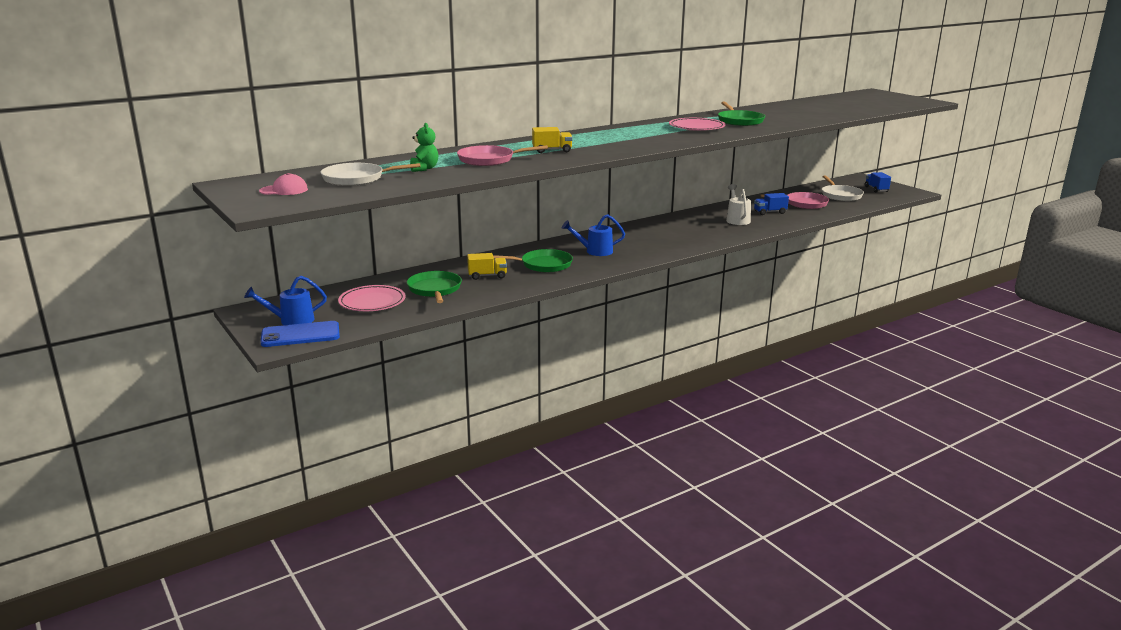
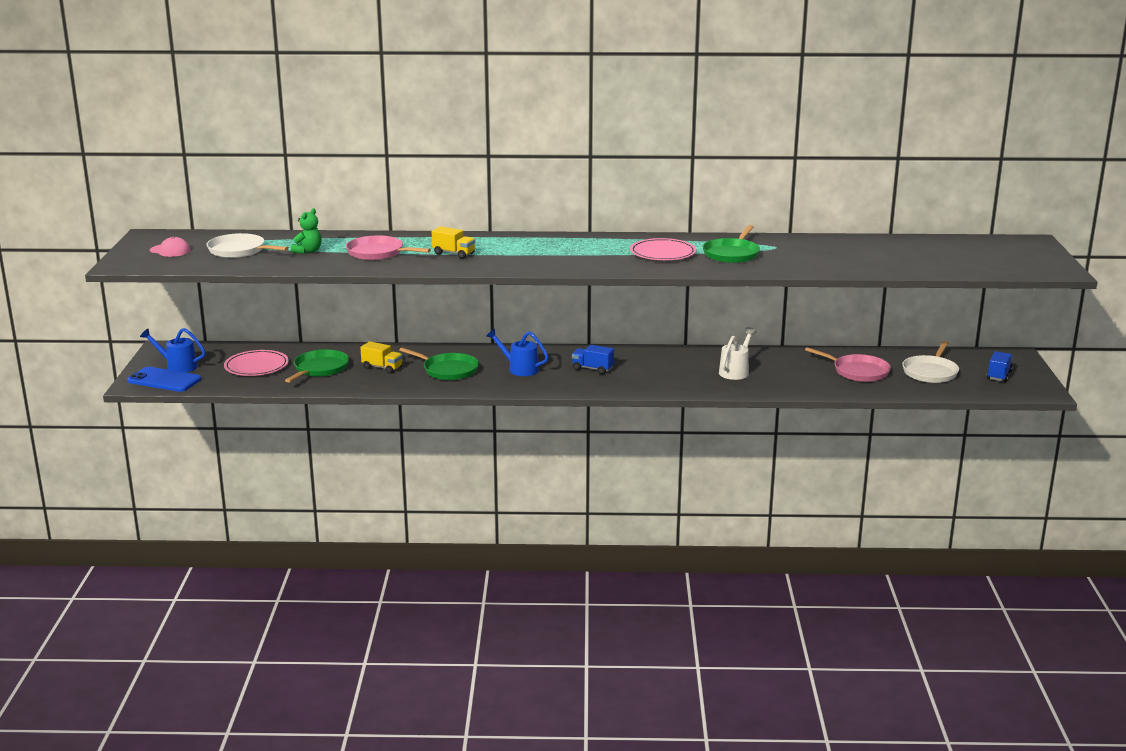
camera: 35 degrees right, 0 degrees up
blue truck [754,193,789,215] -> blue truck moved to [572,345,614,374]

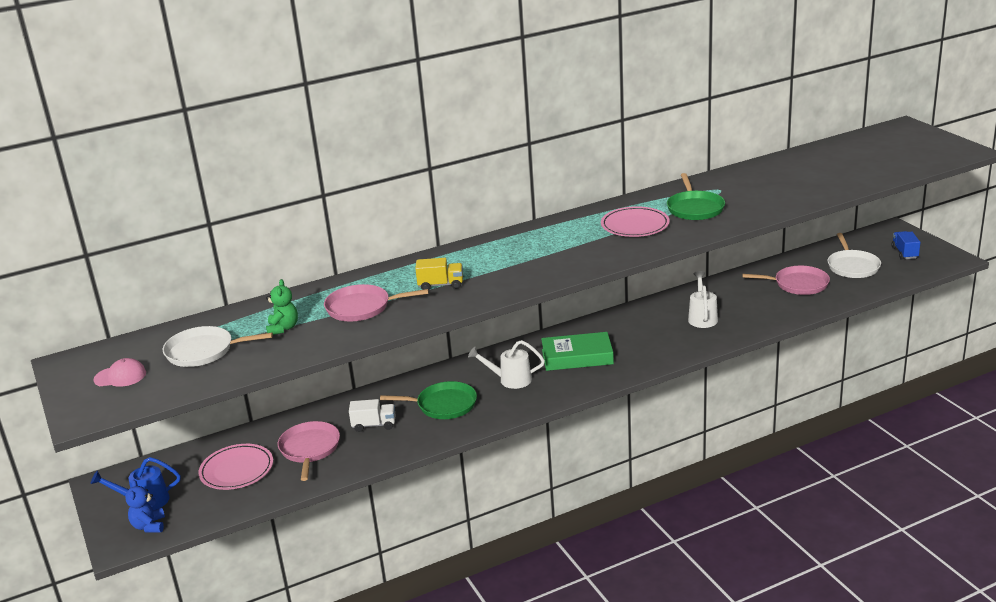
camera: 25 degrees left, 5 degrees up
blue phone [127,367,201,392] -> blue teddy bear [125,480,165,532]
green pan [285,349,349,382] -> pink pan [278,421,340,481]
yellow truck [360,341,403,374] -> white truck [349,399,396,432]
blue watering can [486,329,548,376] -> white watering can [468,340,545,389]
blue truck [572,345,614,374] -> green book [541,332,614,371]

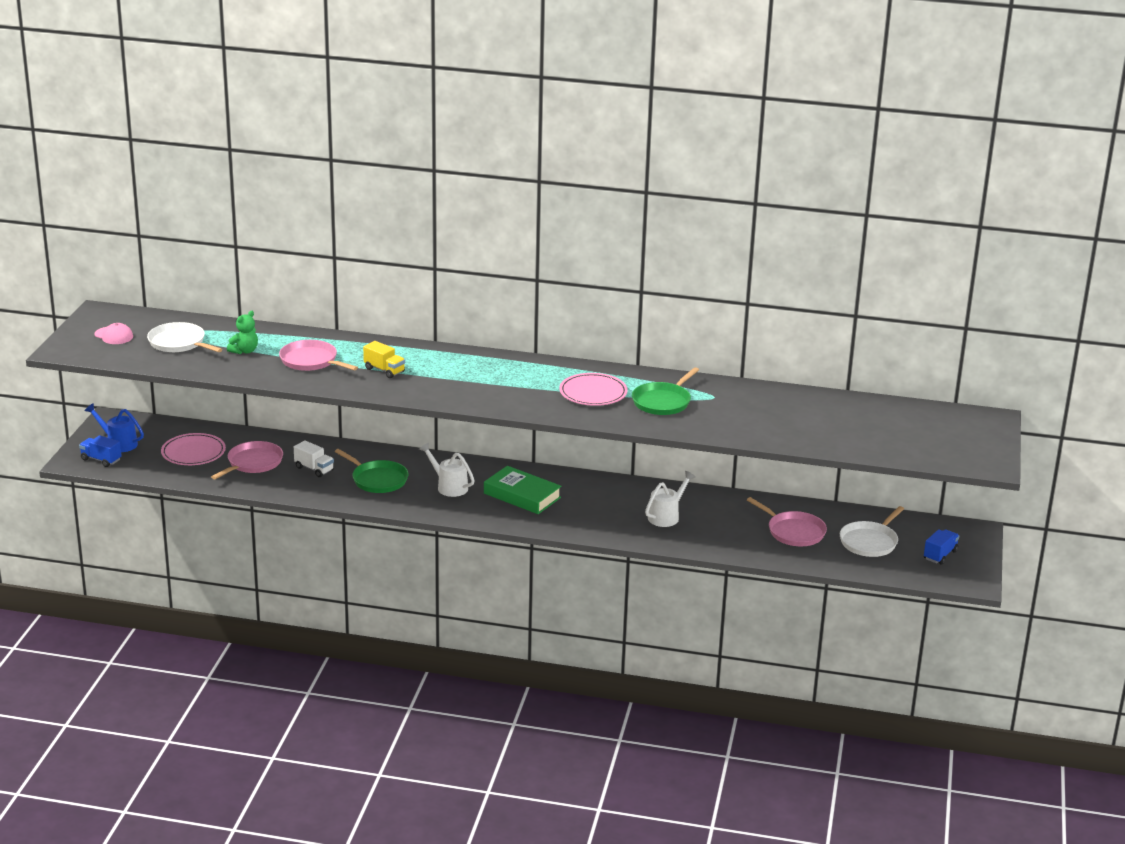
camera: 35 degrees right, 0 degrees up
blue teddy bear [125,480,165,532] -> blue truck [79,435,122,467]

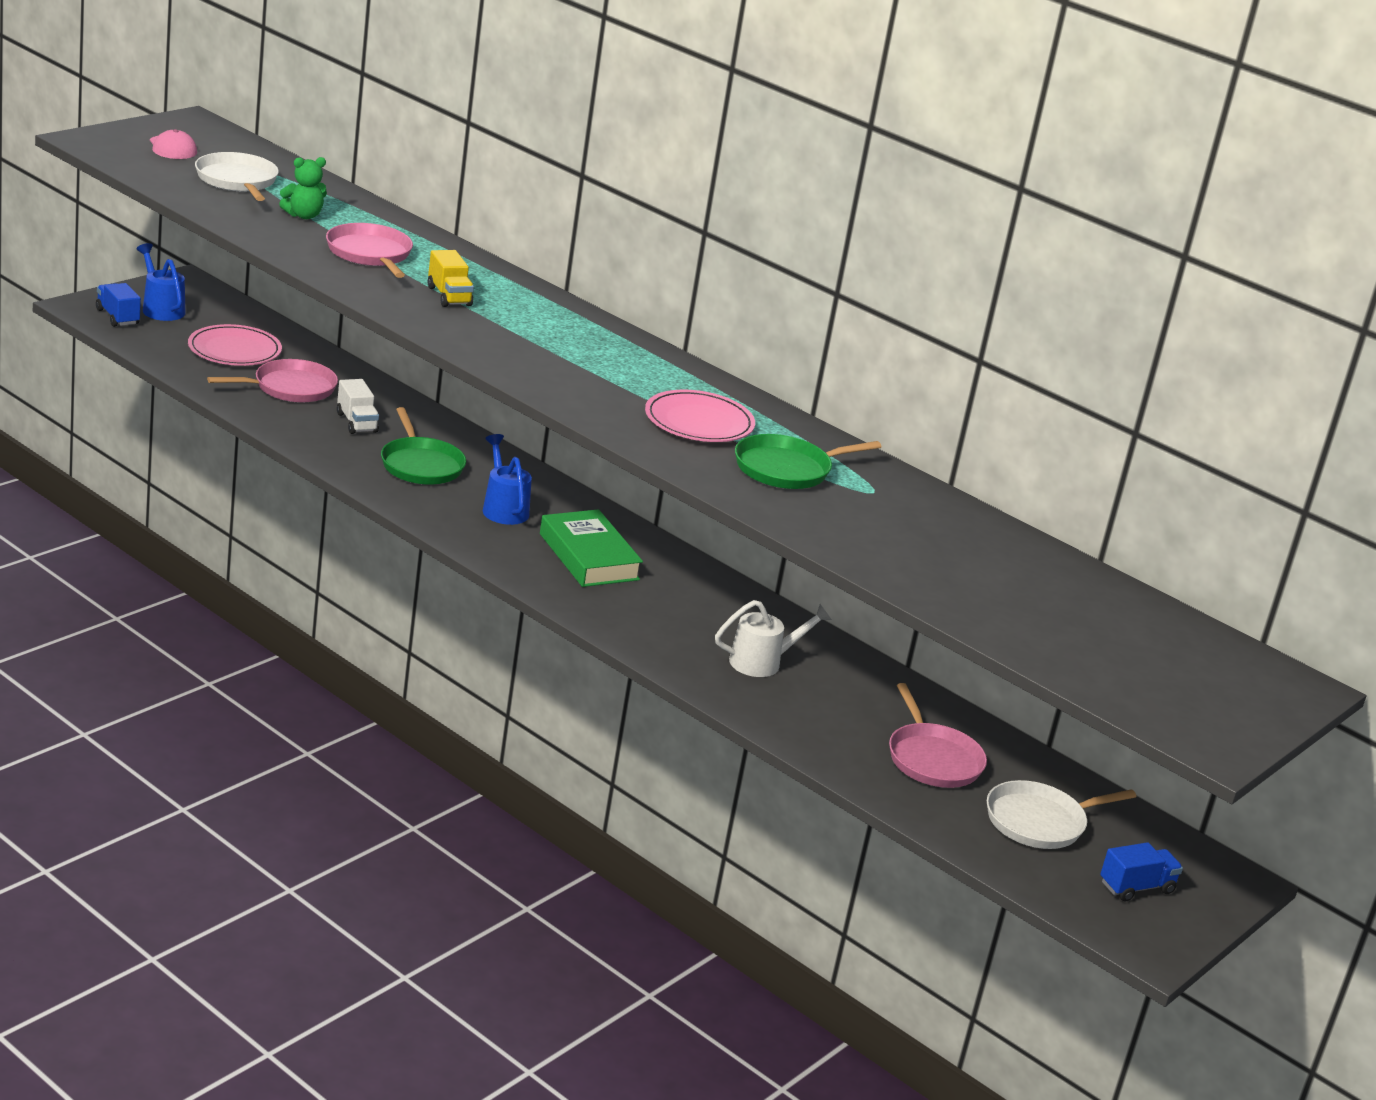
camera: 25 degrees right, 0 degrees up
white watering can [419,443,475,497] -> blue watering can [483,434,532,525]

